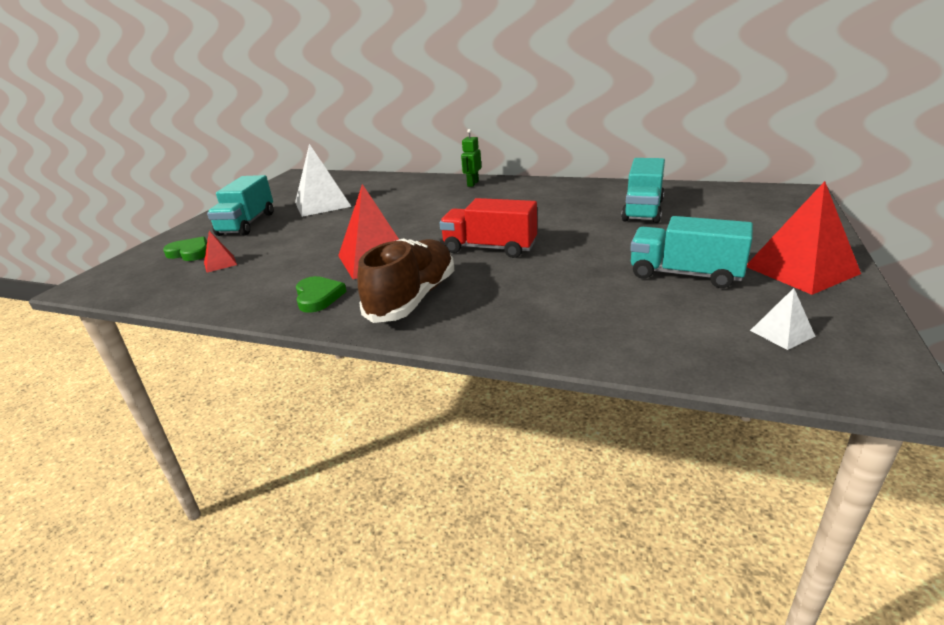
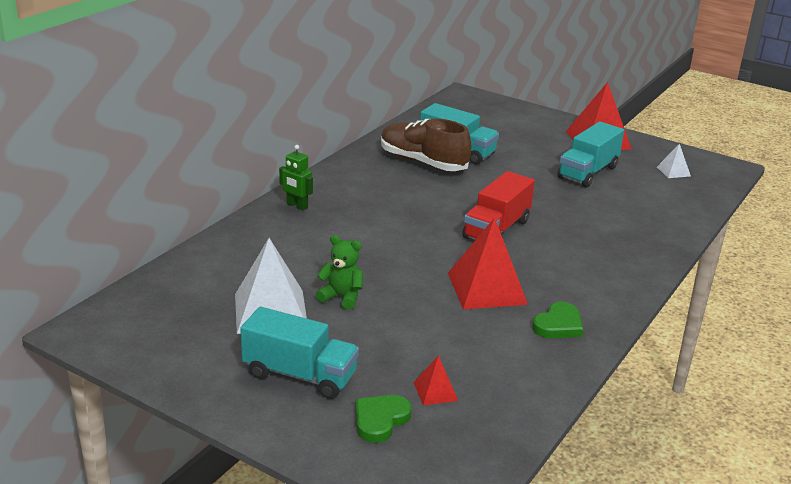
camera: 80 degrees left, 0 degrees up
green heart [296,276,347,313] -> green heart turned 135 degrees clockwise [532,302,584,338]
brown shoe [357,238,454,323] -> brown shoe moved to [381,119,471,171]
none -> green teddy bear [316,235,363,310]

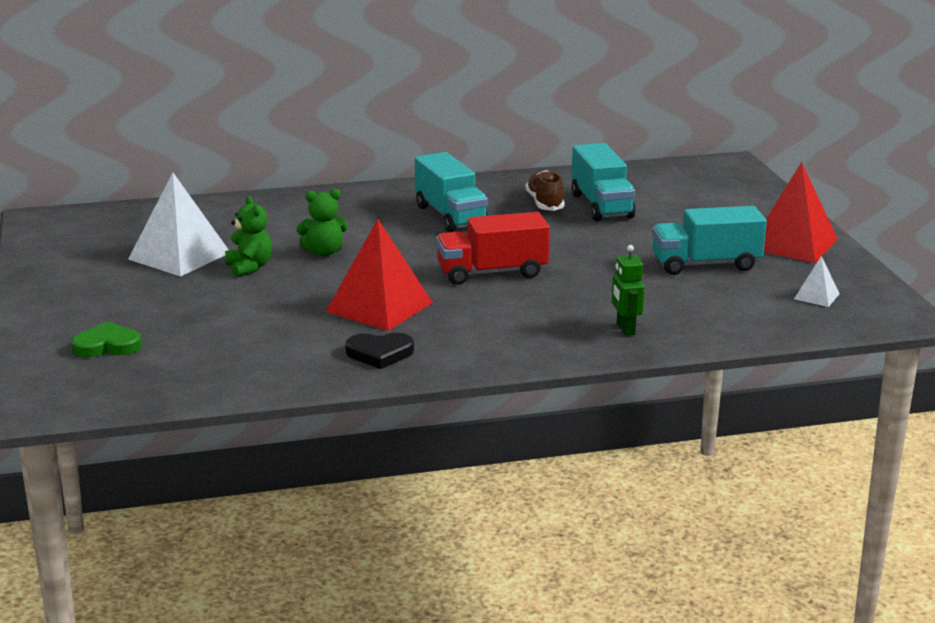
camera: 45 degrees right, 5 degrees down
turquoise truck [240,307,359,399] -> turquoise truck moved to [415,152,488,232]
green robot [279,145,313,210] -> green robot moved to [612,245,644,336]
brown shoe [381,119,471,171] -> brown shoe [526,170,565,211], size x0.60
red pyramid [413,355,458,406] -> none
green heart [532,302,584,338] -> black heart [345,333,414,369]
none -> green teddy bear [297,189,348,256]

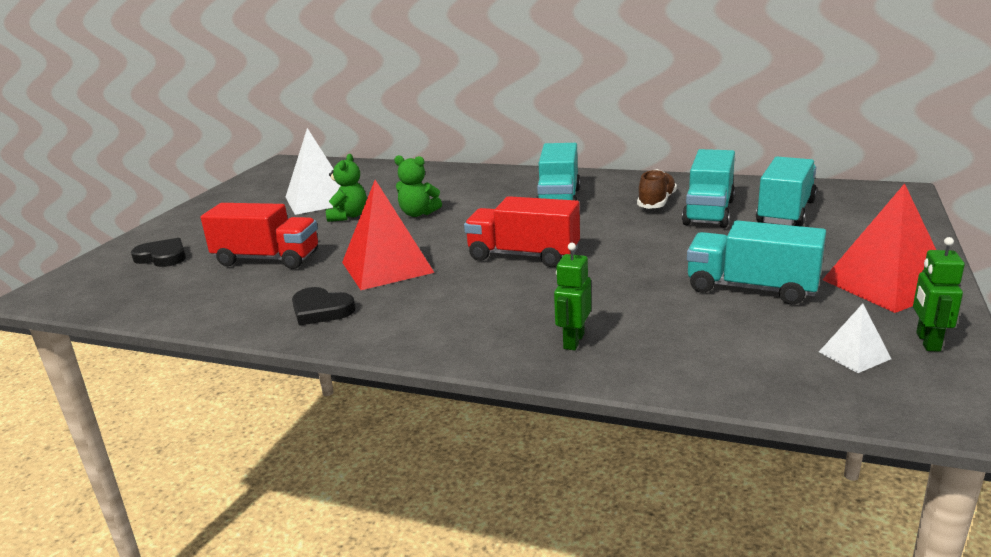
camera: 35 degrees right, 0 degrees up
green heart [71,322,142,358] -> black heart [131,238,186,267]
none -> red truck [201,203,318,269]
none -> turquoise truck [756,157,817,227]
none -> green robot [913,237,965,352]

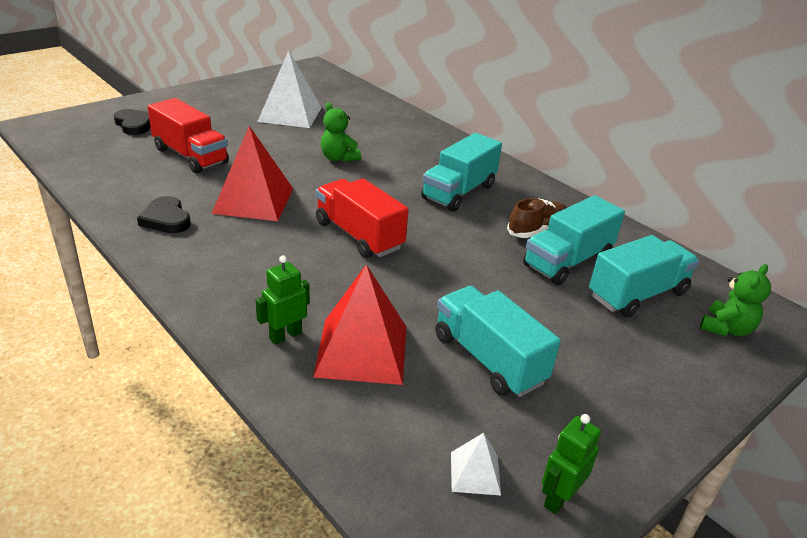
camera: 25 degrees right, 10 degrees up
green teddy bear [326,154,367,222] -> green teddy bear moved to [700,264,771,337]
red pyramid [822,183,936,313] -> red pyramid moved to [313,264,406,385]

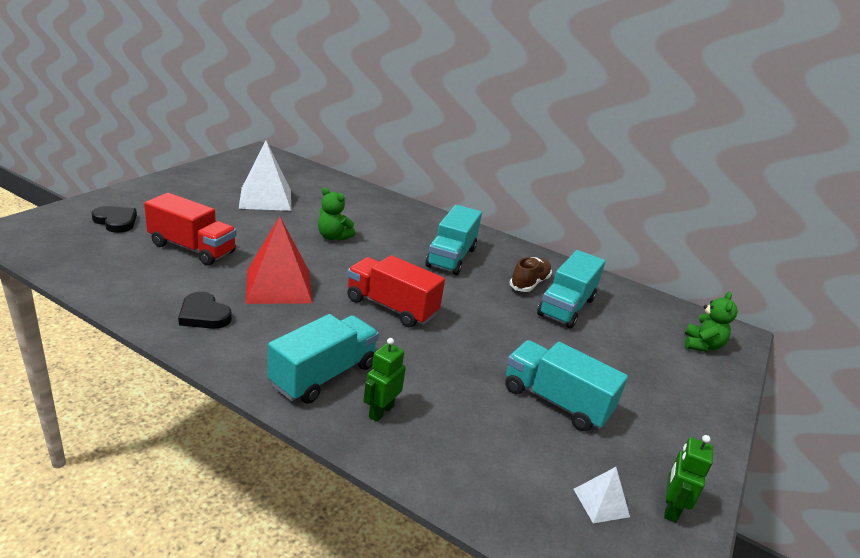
camera: 20 degrees left, 5 degrees down
red pyramid [313,264,406,385] -> none
turquoise truck [589,235,699,317] -> turquoise truck moved to [268,314,379,404]

